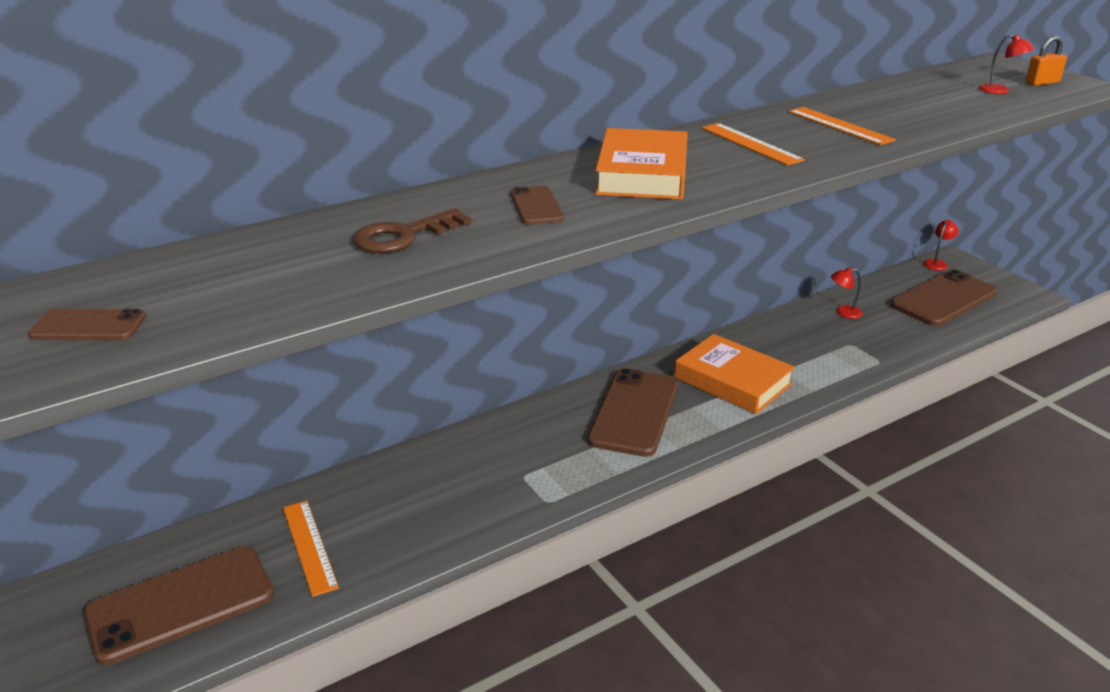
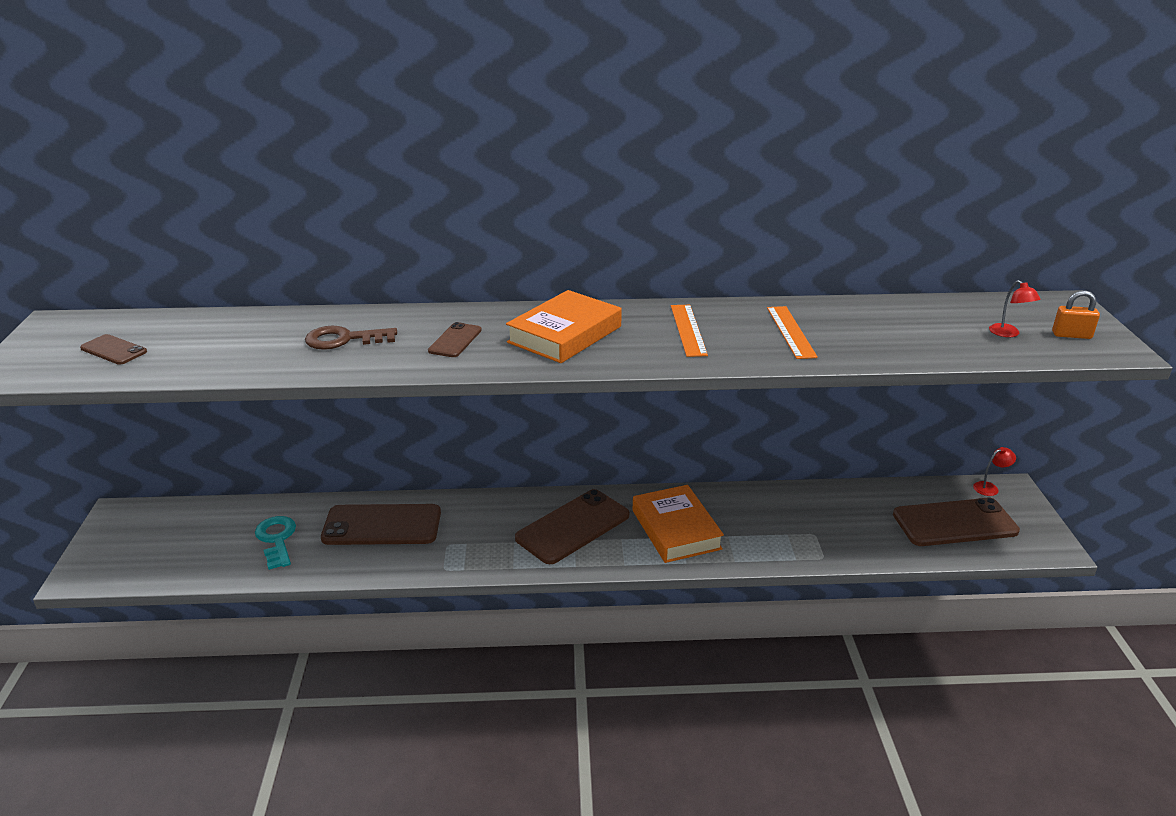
camera: 30 degrees right, 0 degrees up
brown phone [84,546,274,665] -> brown phone moved to [321,504,441,545]
orange ruler [283,501,339,597] -> turquoise key [255,516,296,570]
red lamp [831,268,863,319] -> none

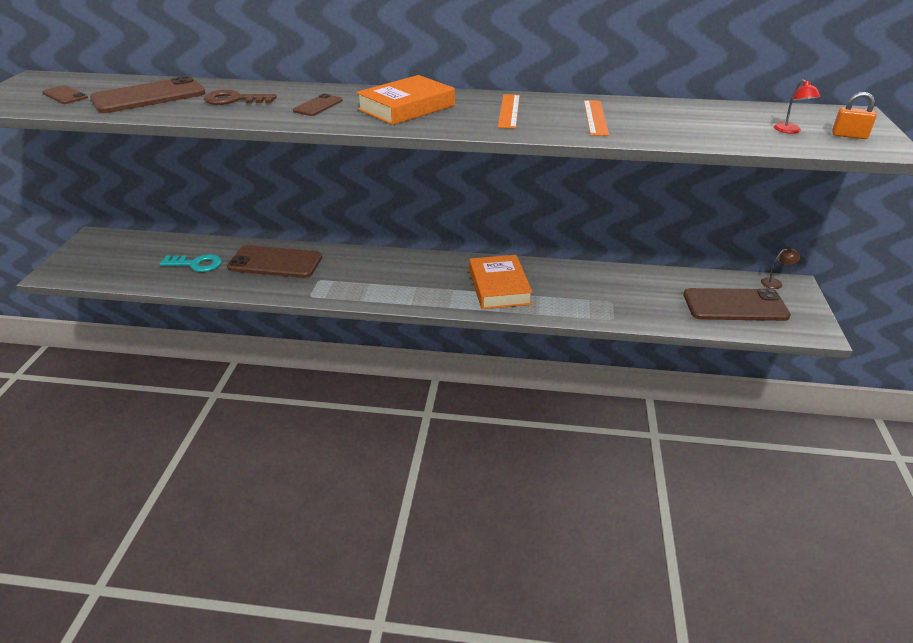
camera: 10 degrees right, 5 degrees up
turquoise key [255,516,296,570] -> turquoise key turned 105 degrees clockwise [160,254,222,272]
brown phone [515,489,630,564] -> brown phone moved to [90,76,205,113]
red lamp [973,447,1016,496] -> brown lamp [761,247,801,289]

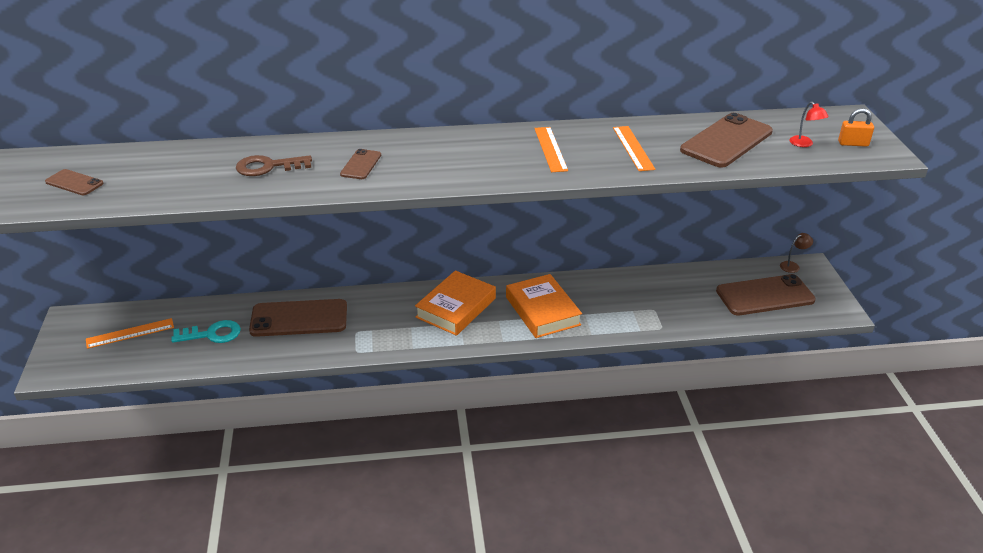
camera: 15 degrees left, 0 degrees up
brown phone [90,76,205,113] -> brown phone moved to [680,113,773,168]
orange book [356,75,455,125] -> orange book moved to [415,270,496,336]
none -> orange ruler [86,318,174,349]

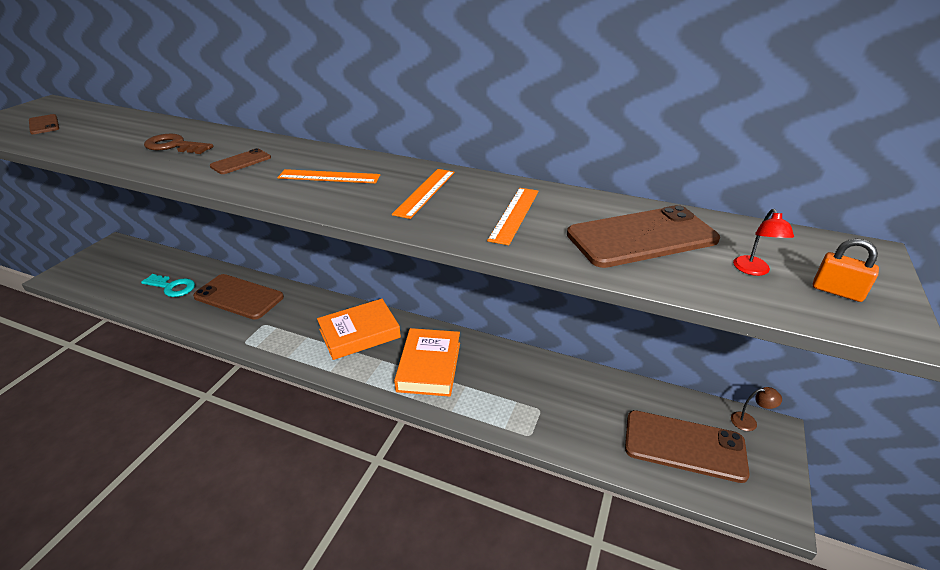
camera: 30 degrees right, 0 degrees up
orange ruler [86,318,174,349] -> orange ruler moved to [277,169,380,183]

